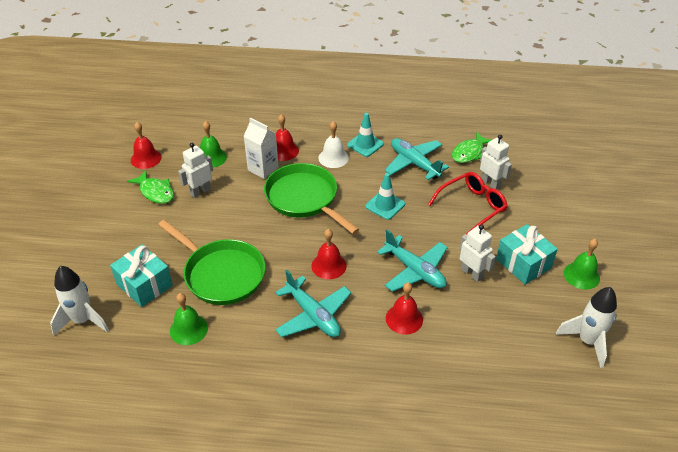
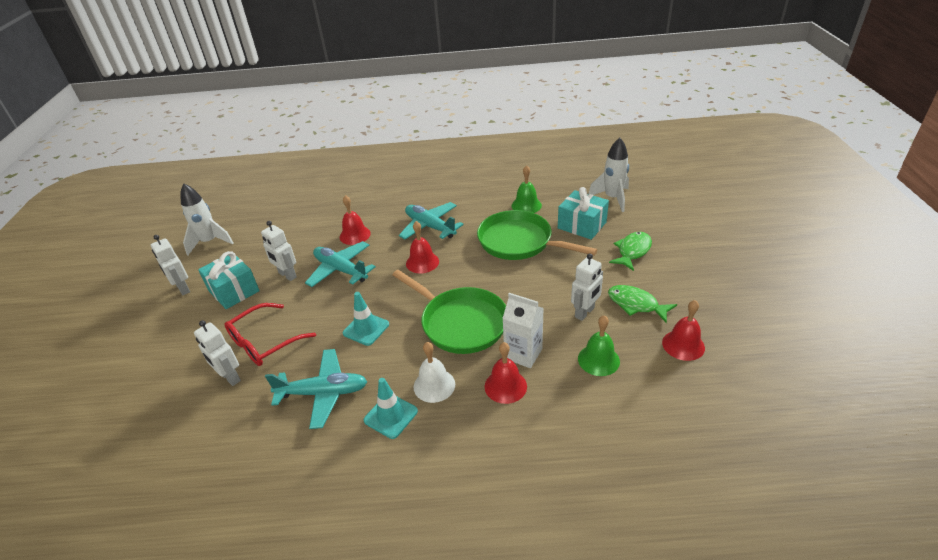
camera: 175 degrees right, 5 degrees down
turquoise plane [385,138,449,180] -> turquoise plane turned 45 degrees counterclockwise [265,349,367,429]
green fish [452,132,491,163] -> green fish moved to [609,232,652,271]
green bell [564,239,600,290] -> white robot [151,235,190,295]

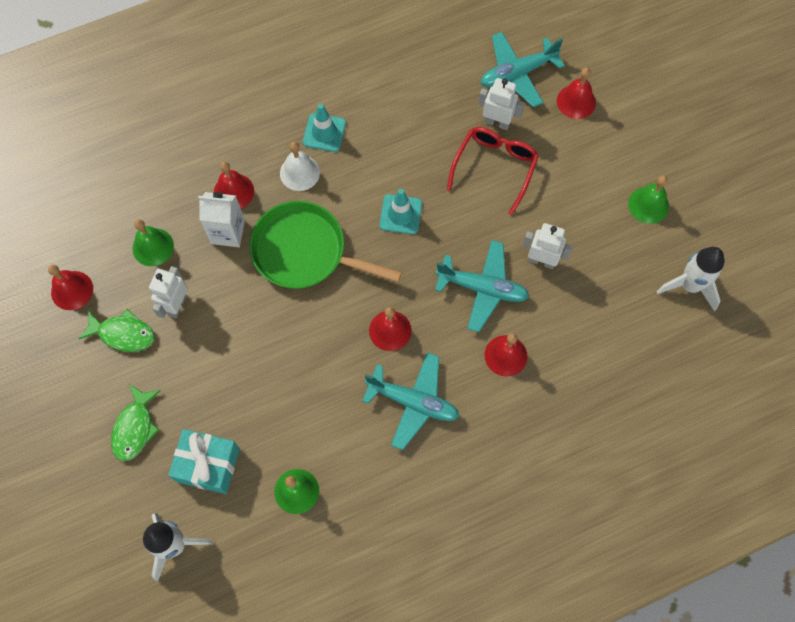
camera: 155 degrees right, 30 degrees up
white robot [151,235,190,295] -> green bell [628,175,669,224]
turquoise gift [198,251,260,309] -> none
turquoise plane [265,349,367,429] -> turquoise plane moved to [480,32,565,108]
green pan [477,210,598,260] -> none
none -> red bell [557,68,596,119]

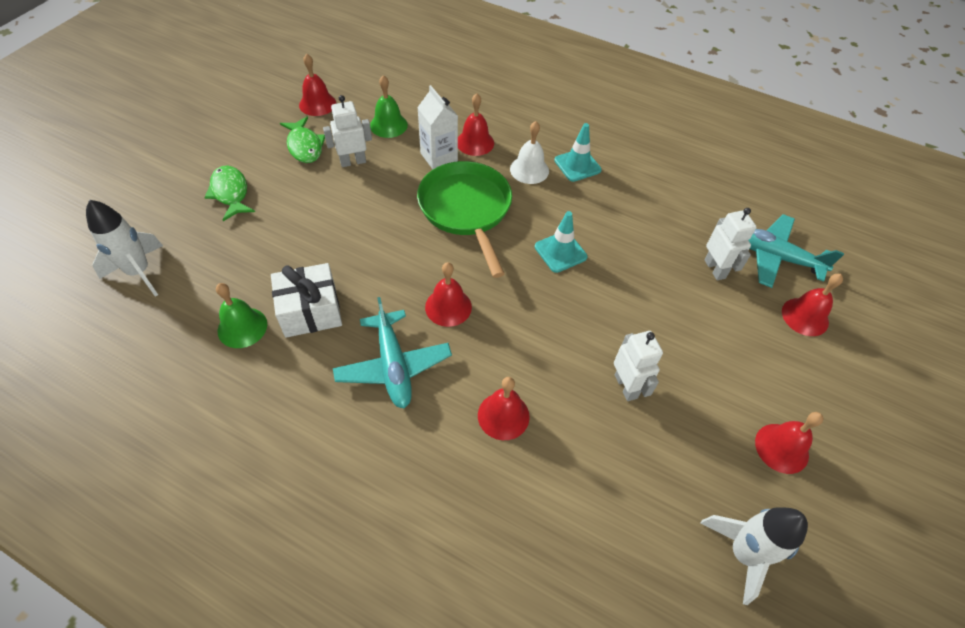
camera: 50 degrees right, 15 degrees down
green fish [111,384,161,461] -> green fish turned 90 degrees clockwise [204,165,255,221]
turquoise gift [168,429,240,494] -> none
turquoise plane [435,240,529,332] -> none
red glasses [447,127,539,215] -> none
green bell [628,175,669,224] -> red bell [755,412,824,474]
none -> white gift [271,263,342,338]

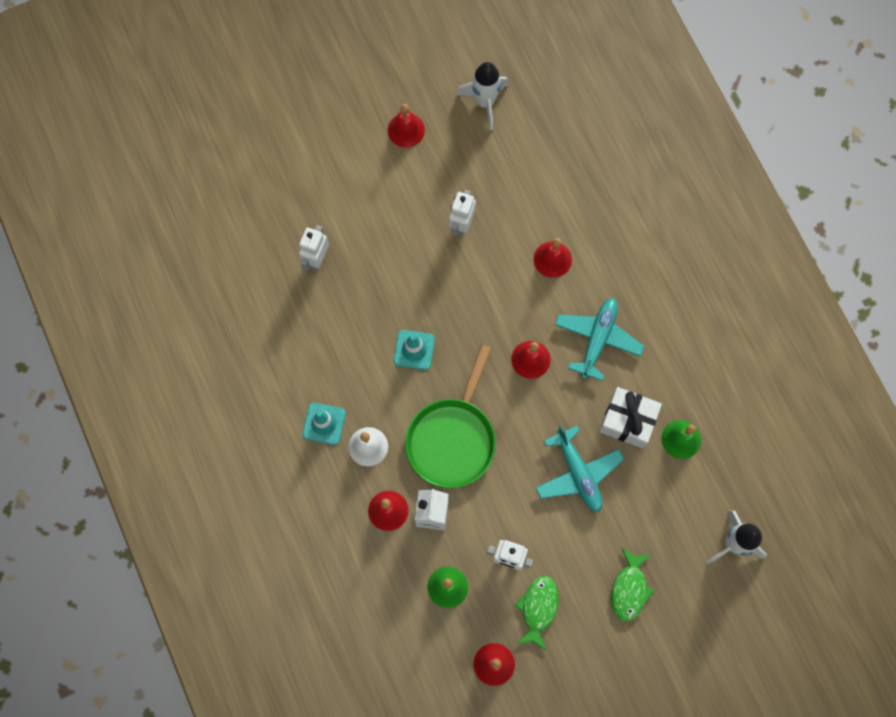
camera: 140 degrees left, 20 degrees up
turquoise plane [749,214,844,288] -> turquoise plane moved to [536,425,624,512]
red bell [782,274,843,336] -> none

